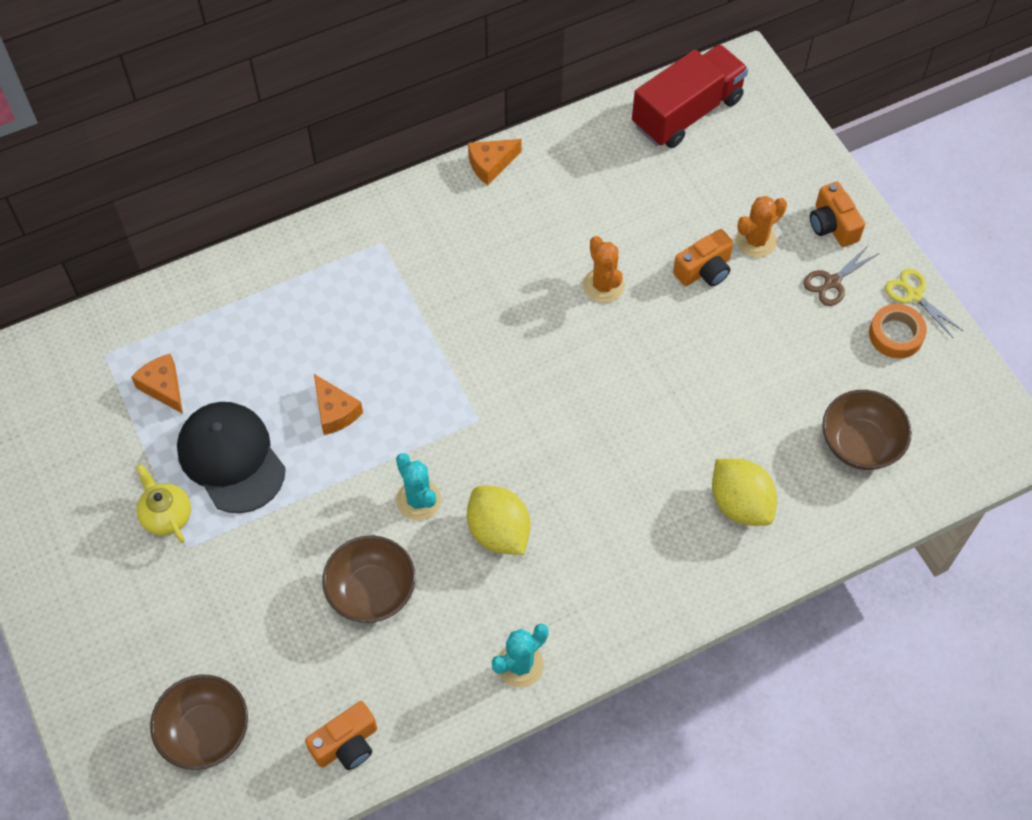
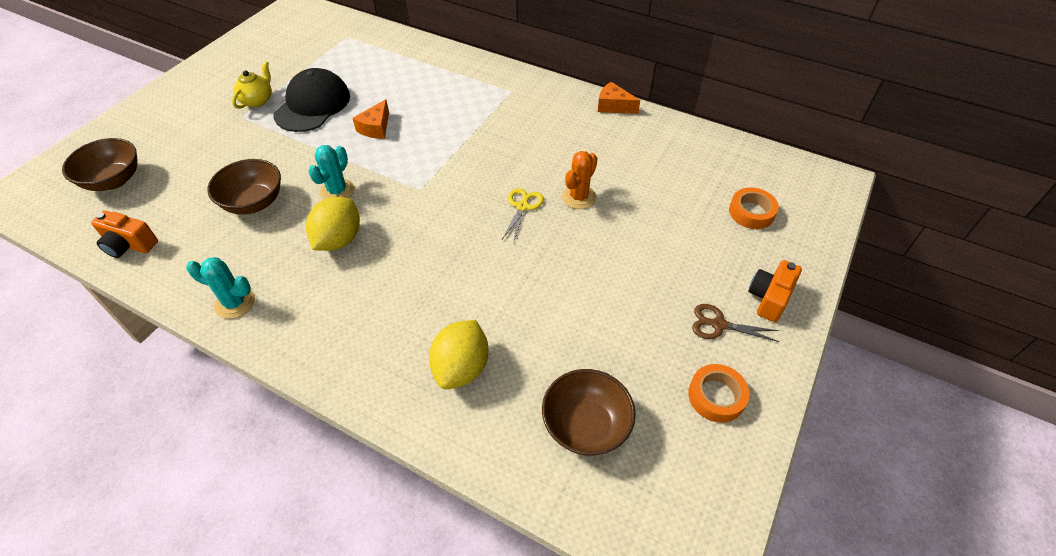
camera: 55 degrees right, 10 degrees down
orange cheese [131,354,183,414] -> none
red truck [632,44,748,148] -> none
orange camera [673,229,734,286] -> none
orange cactus [736,196,787,257] -> none
yellow scissors [885,269,963,338] -> yellow scissors moved to [502,188,544,241]
none -> orange tape [729,188,779,229]

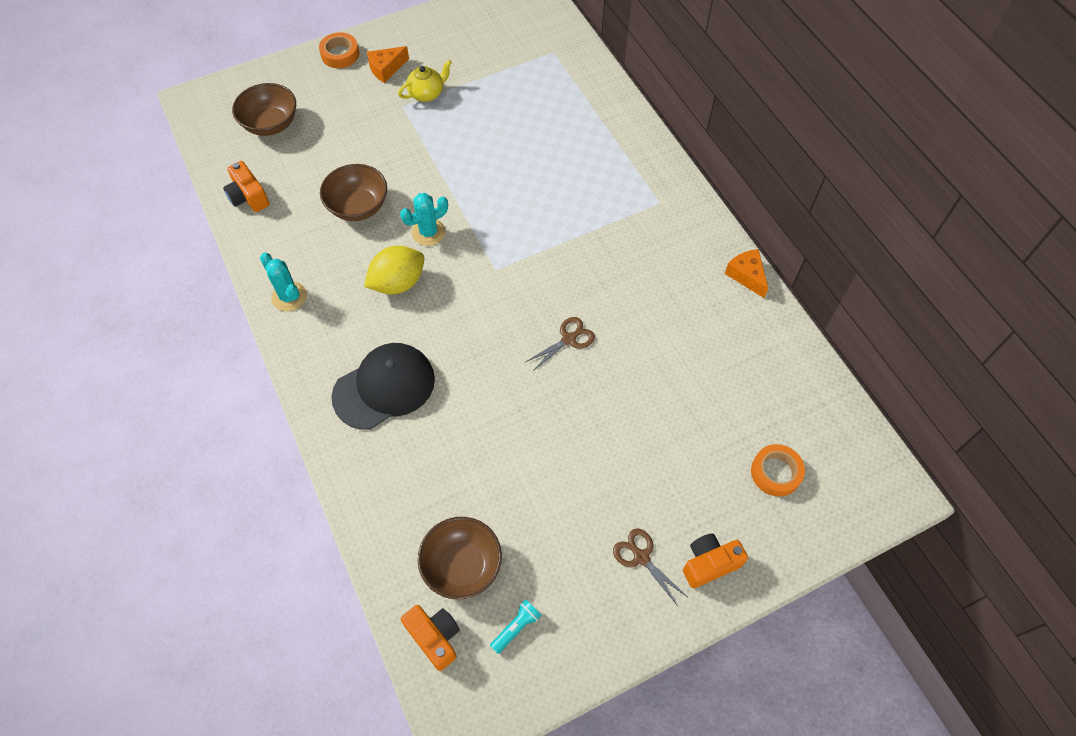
camera: 35 degrees right, 10 degrees up
black cap [273,68,350,132] -> black cap moved to [331,343,435,430]
orange cheese [353,99,389,139] -> orange cheese moved to [367,46,409,83]
yellow lemon [429,320,489,390] -> none
yellow scissors [502,188,544,241] -> brown scissors [525,317,595,372]
orange cactus [562,151,598,209] -> none
orange tape [688,364,750,423] -> orange tape moved to [319,32,359,68]
none -> orange camera [401,605,460,671]
none -> turquoise flashlight [490,599,542,654]

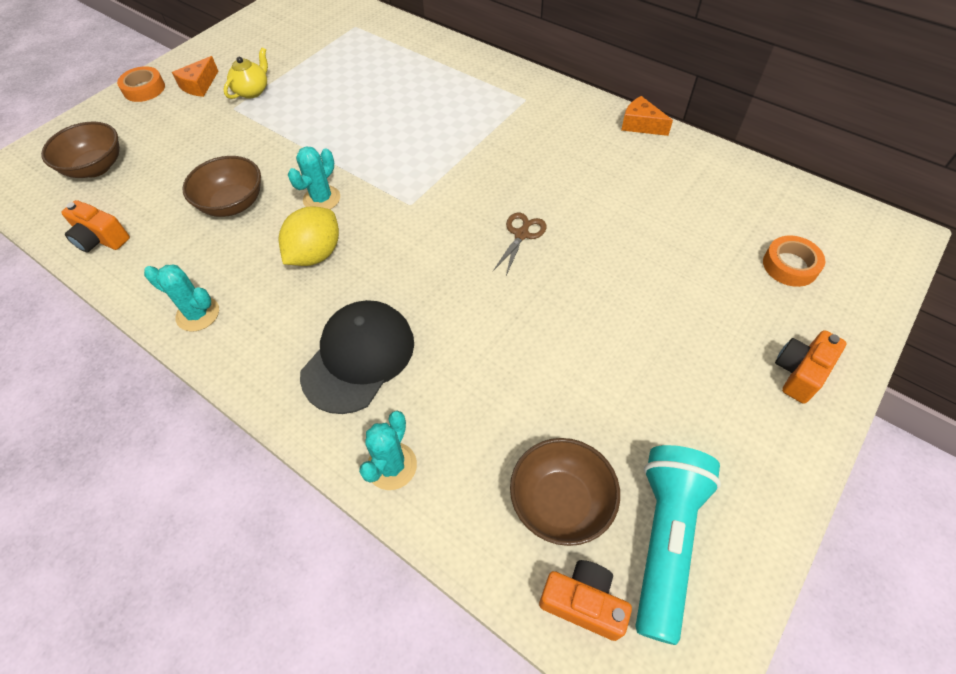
camera: 25 degrees left, 5 degrees down
turquoise flashlight [490,599,542,654] -> turquoise flashlight [635,445,721,645], size x2.37
brown scissors [613,528,686,606] -> none
none -> turquoise cactus [359,411,417,490]

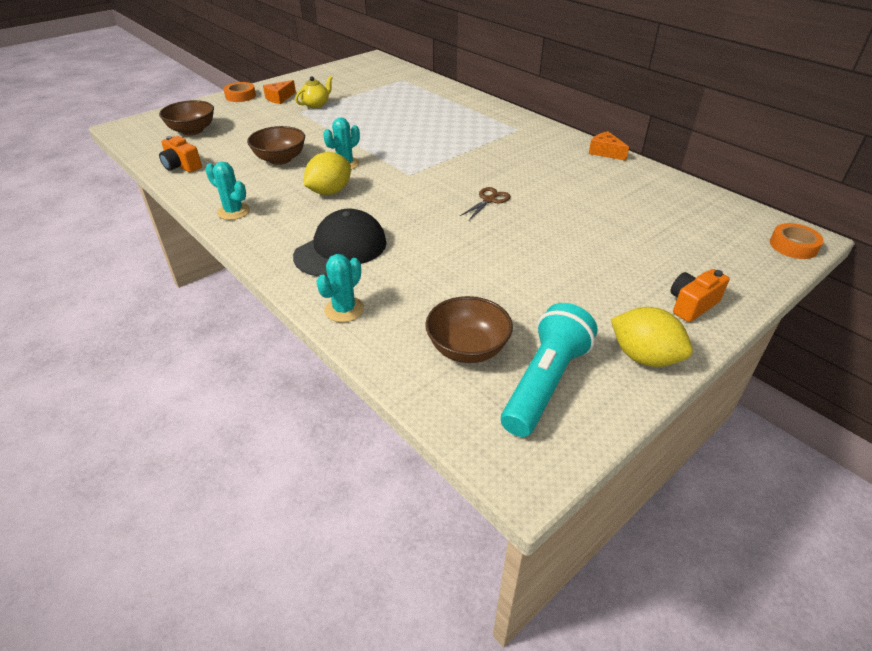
camera: 10 degrees right, 15 degrees down
orange camera [539,560,632,641] -> none
orange tape [763,236,825,287] -> orange tape moved to [770,223,824,259]
none -> yellow lemon [611,307,693,367]

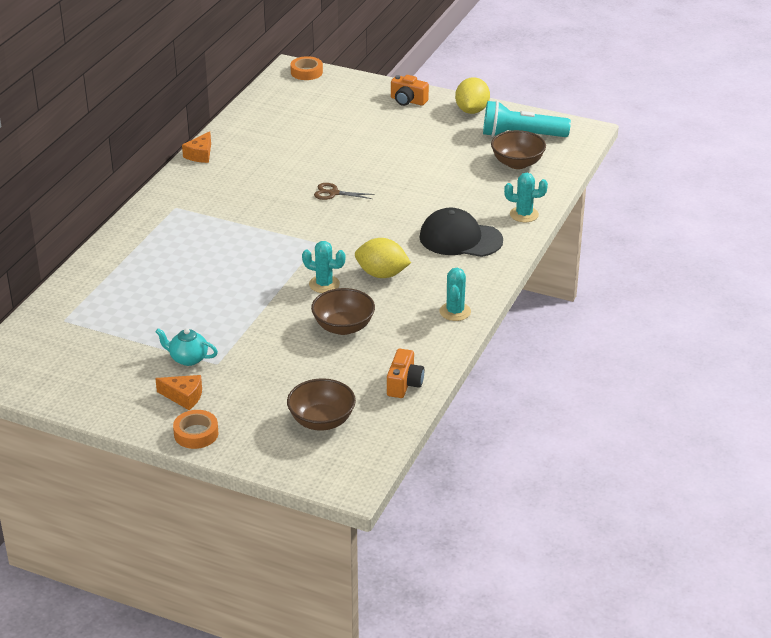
camera: 115 degrees left, 5 degrees down
yellow teapot [295,76,333,108] -> turquoise teapot [155,328,218,366]

